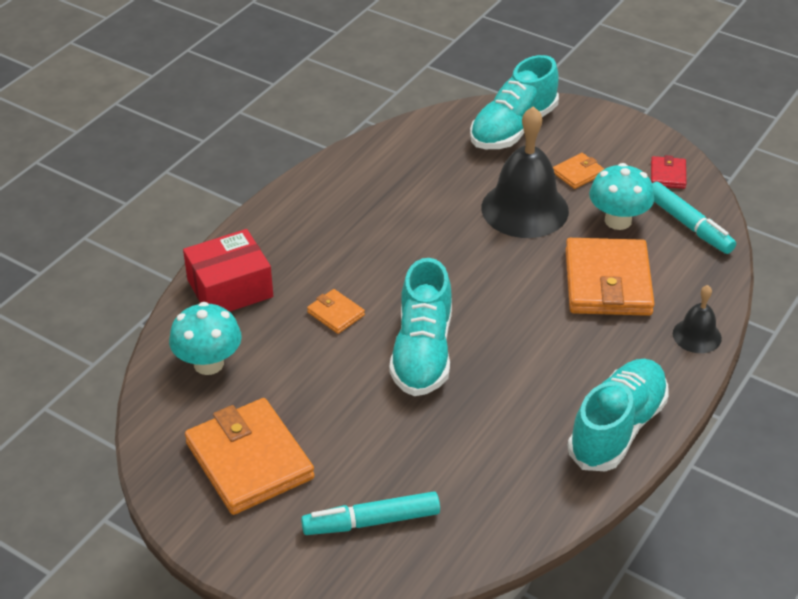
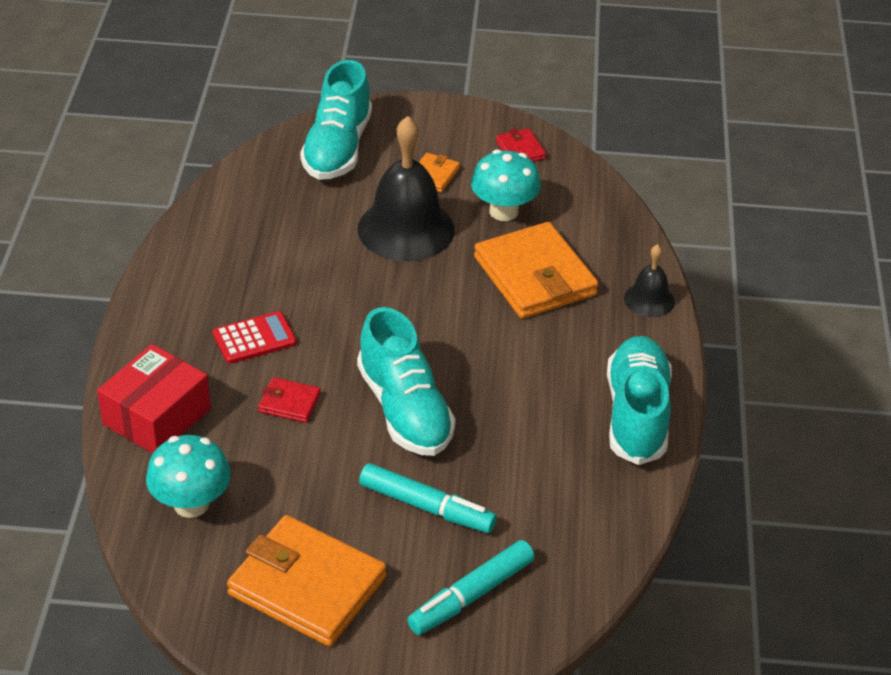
camera: 30 degrees left, 0 degrees up
orange wallet [307,289,365,334] -> red wallet [258,377,321,423]
turquoise marker [652,182,736,254] -> turquoise marker moved to [359,463,497,533]
none -> red calculator [213,311,297,364]

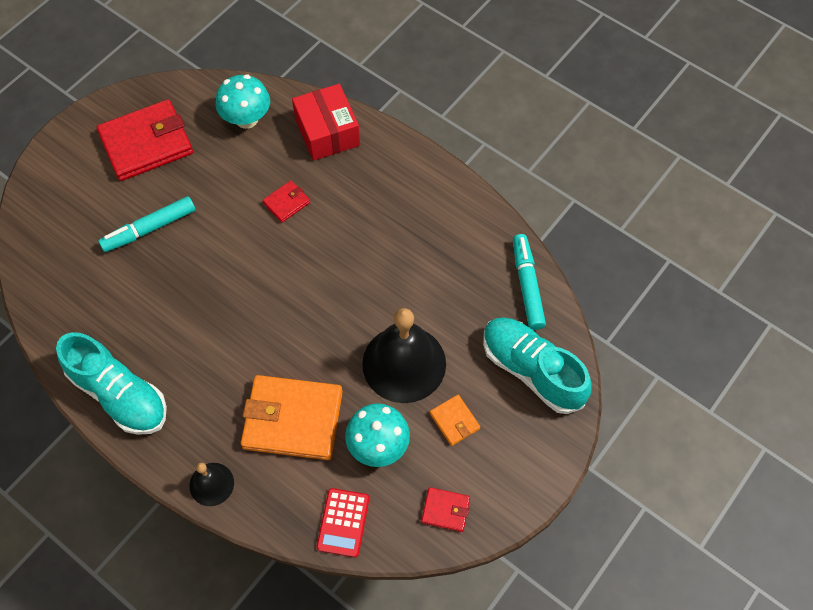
camera: 125 degrees right, 20 degrees up
red calculator [213,311,297,364] -> red calculator moved to [317,488,369,557]
orange wallet [227,515,386,647] -> red wallet [97,99,193,181]
turquoise shoe [357,307,456,456] -> none
turquoise marker [407,540,535,635] -> turquoise marker moved to [513,234,546,330]

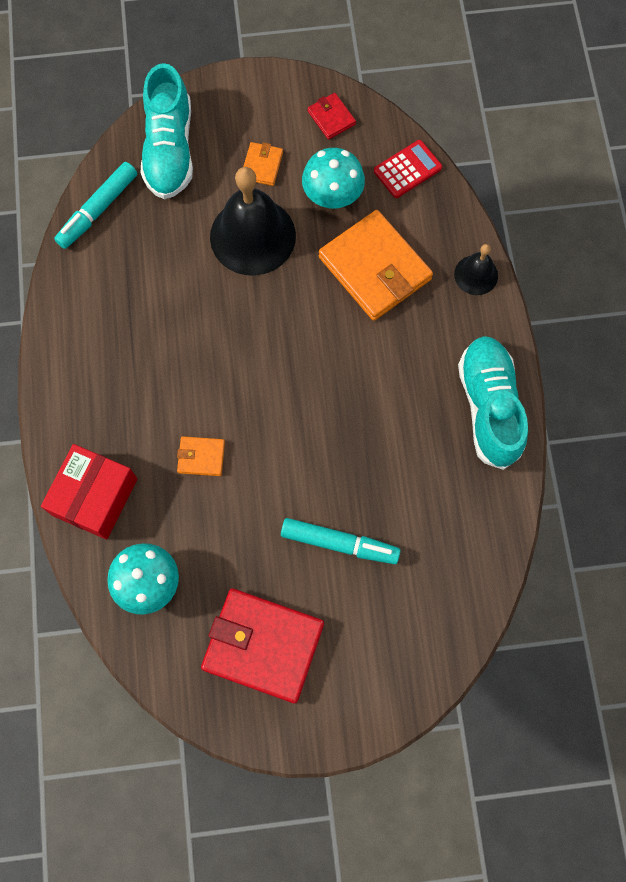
camera: 135 degrees left, 10 degrees up
red wallet [263,180,310,223] -> orange wallet [177,436,225,476]

